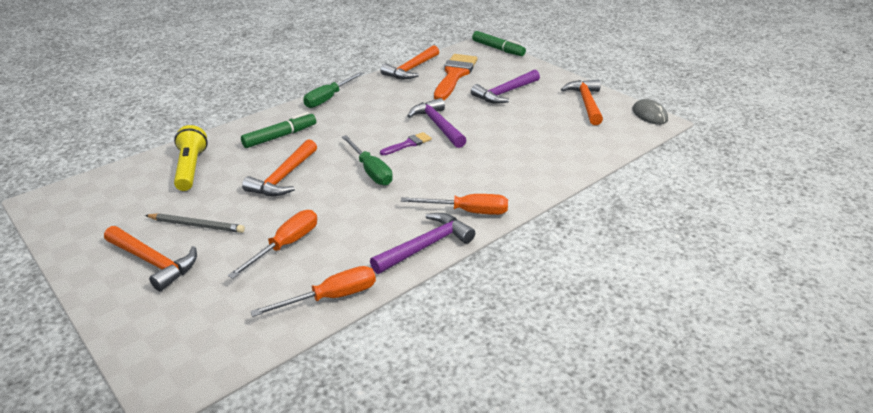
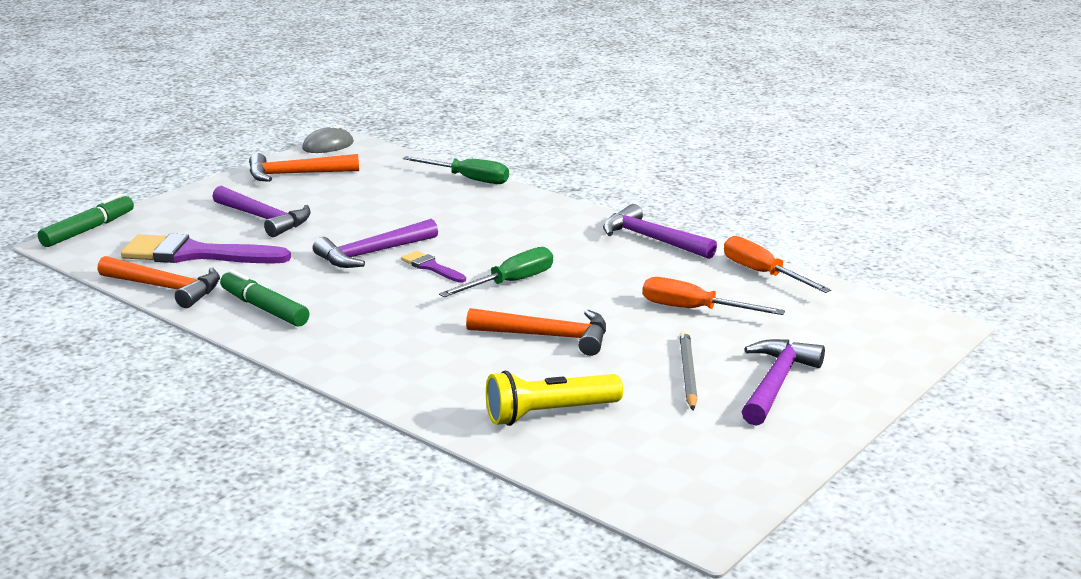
camera: 100 degrees left, 10 degrees down
orange hammer [104,226,197,291] -> purple hammer [742,339,825,426]
green marker [241,112,316,148] -> green marker moved to [220,269,309,327]
green screwdriver [303,72,363,108] -> green screwdriver moved to [403,156,509,184]
orange screwdriver [401,194,508,215] -> none
orange brush [434,54,478,100] -> purple brush [121,234,291,264]

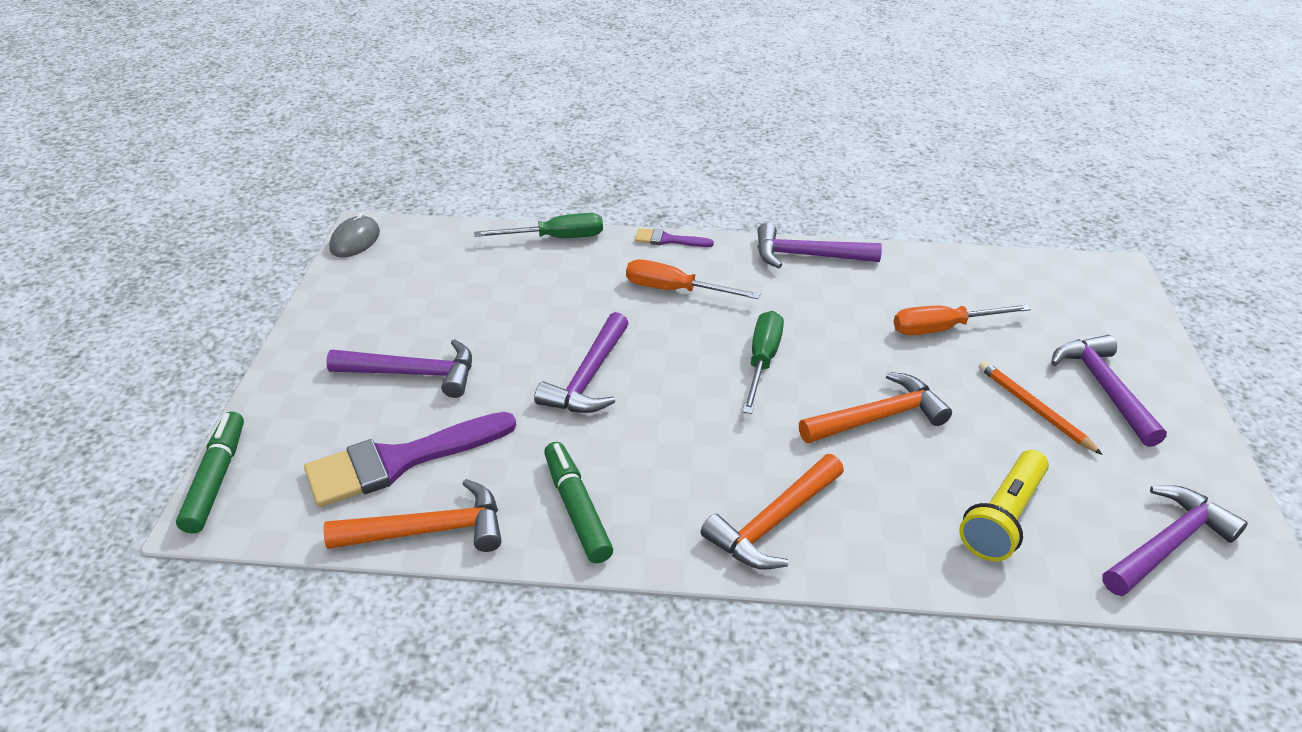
camera: 35 degrees left, 15 degrees up
green marker [220,269,309,327] -> green marker turned 60 degrees clockwise [544,442,613,563]
orange hammer [249,153,359,182] -> orange hammer moved to [701,454,844,569]
purple brush [401,251,466,283] -> purple brush moved to [635,228,714,247]
grey pencil [679,331,698,410] -> orange pencil [979,361,1103,455]
orange screwdriver [724,236,831,293] -> orange screwdriver moved to [626,259,760,299]
none -> purple hammer [1102,485,1248,596]

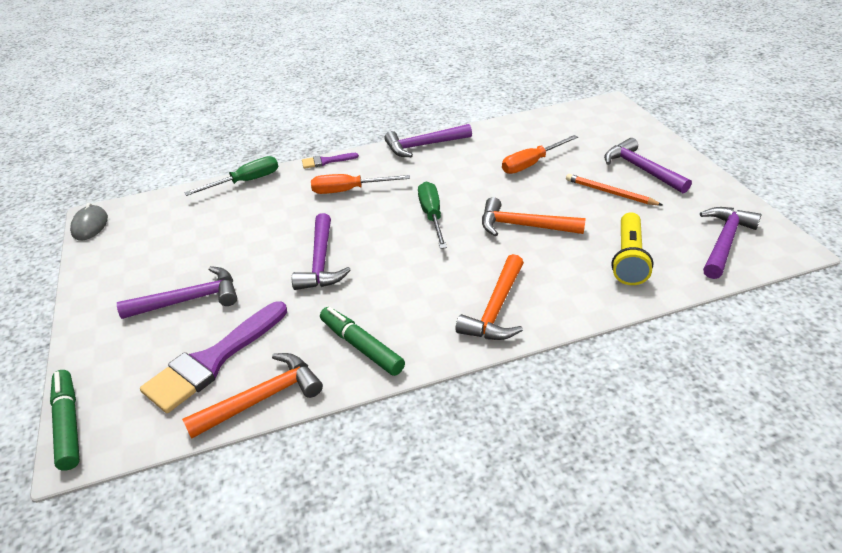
camera: 20 degrees left, 0 degrees up
orange hammer [799,372,952,443] -> orange hammer turned 120 degrees counterclockwise [482,197,586,236]

